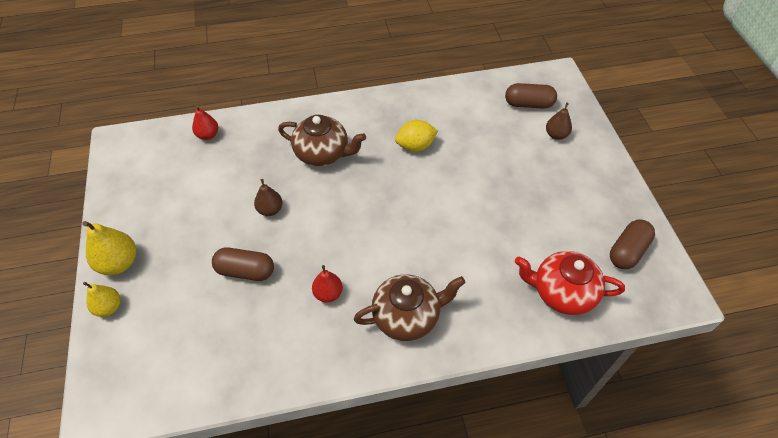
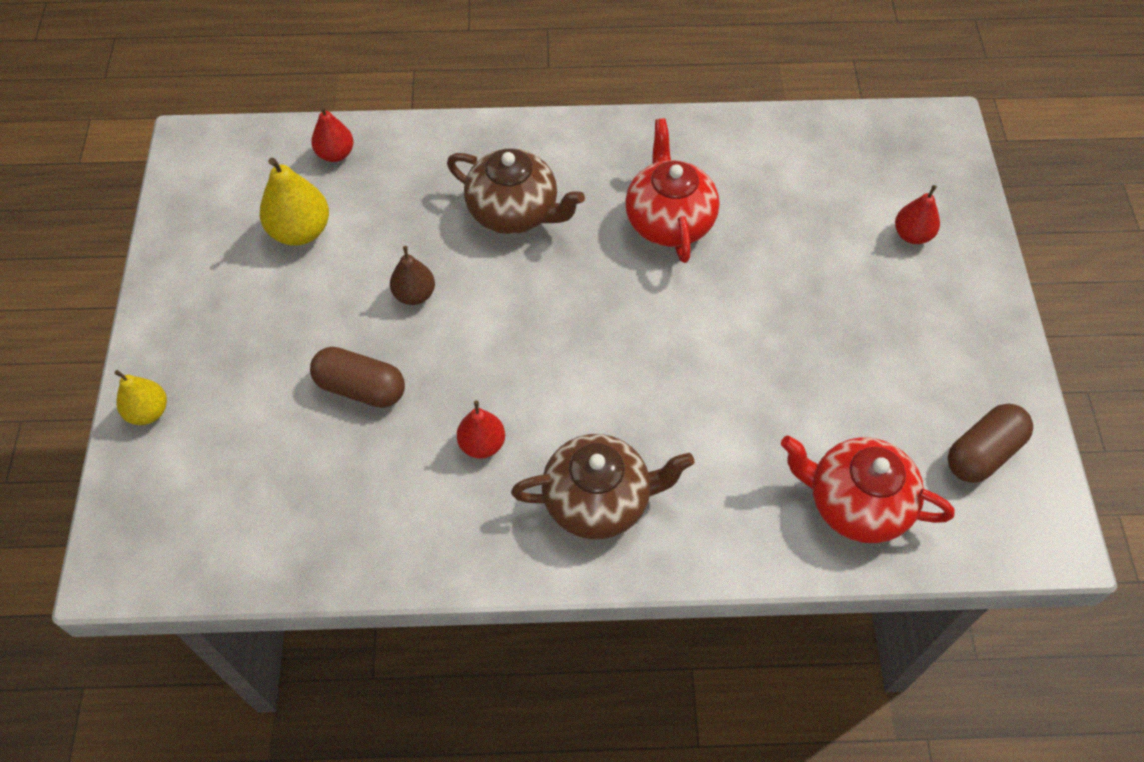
camera: 10 degrees right, 5 degrees up
yellow pear [82,221,136,275] -> yellow pear moved to [260,158,329,246]
yellow lemon [395,120,438,152] -> red teapot [625,118,719,263]
brown capsule [505,83,557,109] -> none
brown pear [546,103,572,140] -> red pear [895,185,940,244]

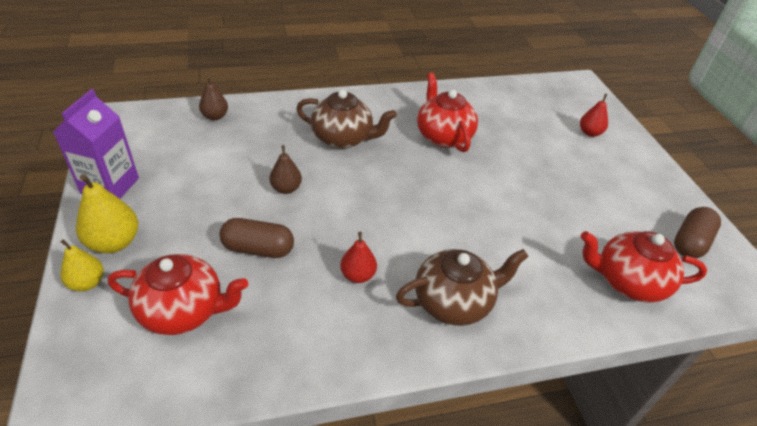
camera: 15 degrees left, 15 degrees down
yellow pear [260,158,329,246] -> yellow pear moved to [76,174,138,253]
red pear [311,106,353,162] -> brown pear [199,76,228,120]
none -> purple carton [53,89,139,199]
none -> red teapot [108,254,248,335]

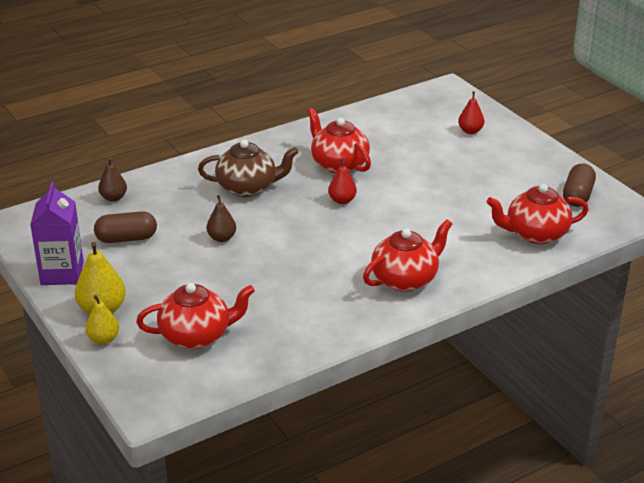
camera: 15 degrees left, 10 degrees down
brown capsule [219,218,294,258] -> brown capsule moved to [94,211,157,243]
red pear [340,232,377,283] -> red pear moved to [328,159,357,204]
brown teapot [396,249,529,326] -> red teapot [363,220,452,292]

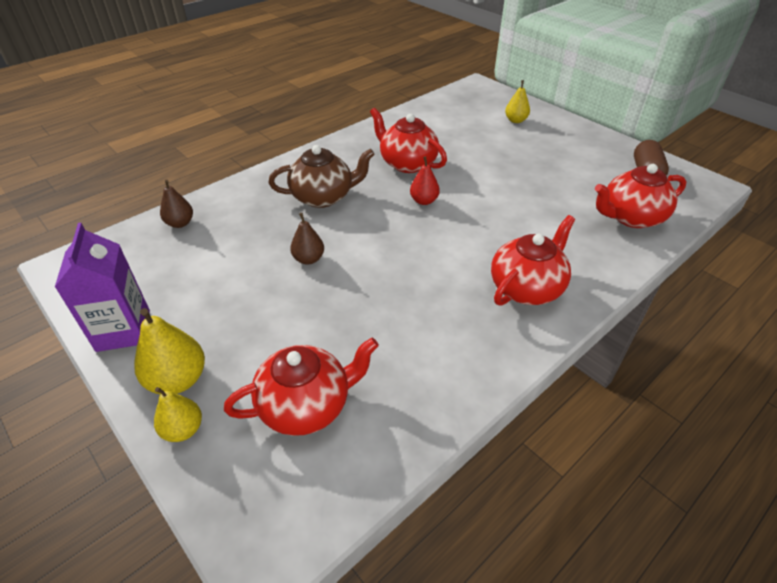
camera: 10 degrees left, 10 degrees up
brown capsule [94,211,157,243] -> none
red pear [458,92,484,134] -> yellow pear [505,80,530,123]

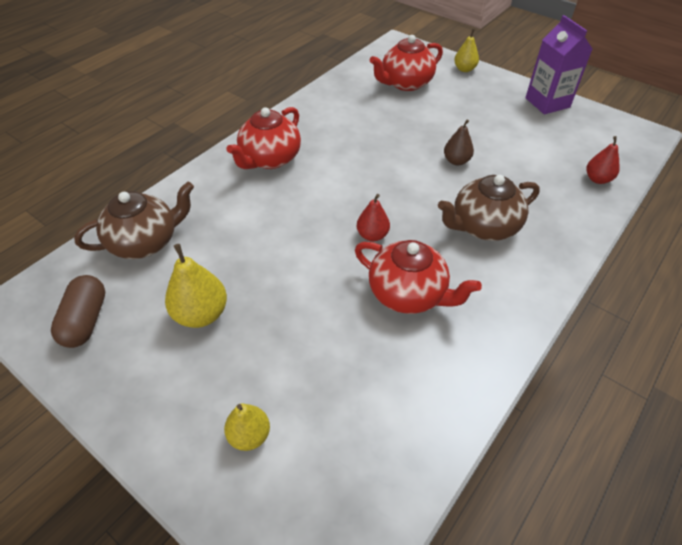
camera: 170 degrees right, 5 degrees up
yellow pear [134,308,205,394] -> yellow pear moved to [165,244,227,328]
brown pear [160,180,193,228] -> red pear [587,136,620,184]
red teapot [595,164,686,228] -> brown teapot [74,182,194,259]

